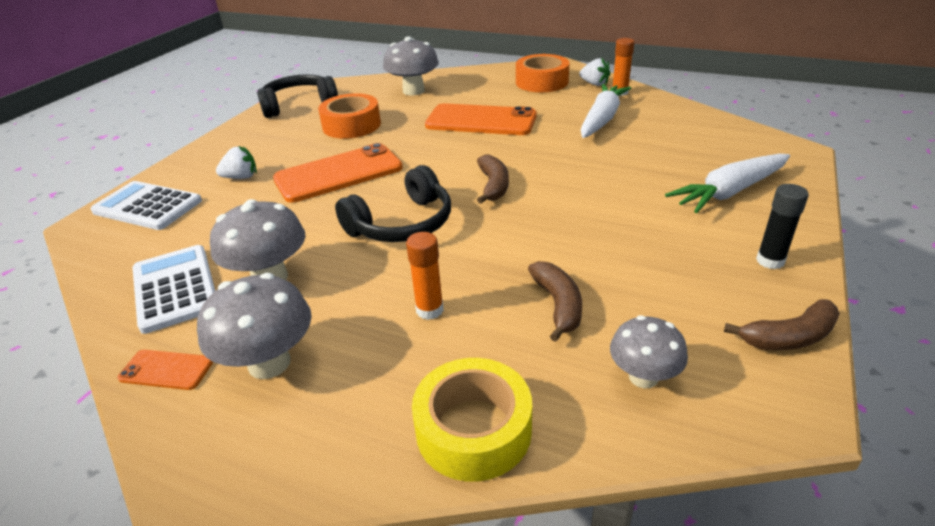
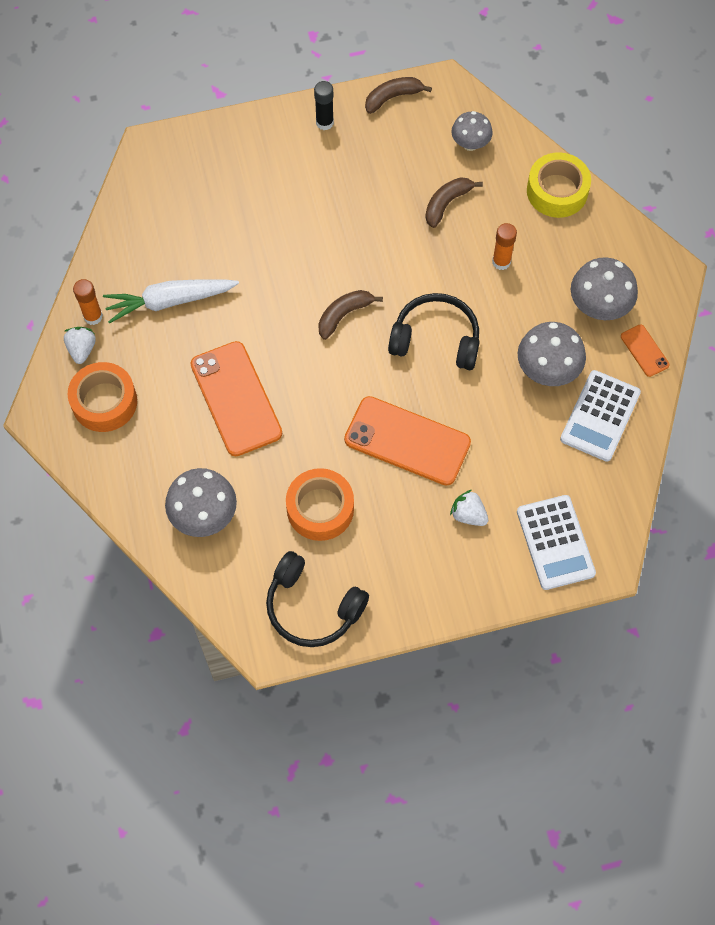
camera: 130 degrees left, 30 degrees up
white carrot [665,154,790,213] -> none
brown banana [724,299,840,350] -> brown banana turned 60 degrees counterclockwise [365,77,432,114]

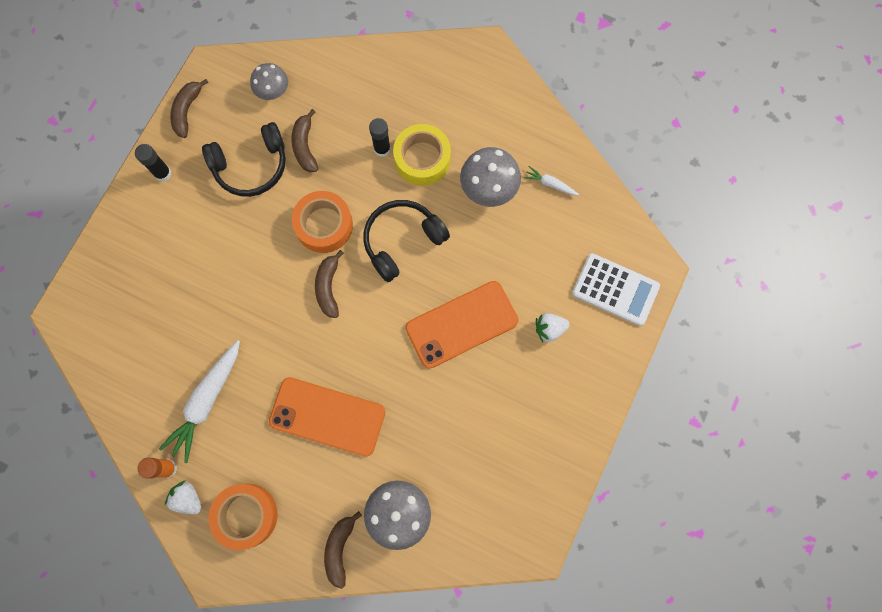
camera: 50 degrees left, 10 degrees up
black headphones [266,551,369,647] -> black headphones moved to [202,122,286,197]
orange tape [286,468,354,541] -> orange tape moved to [292,191,353,253]
orange glue stick [492,223,517,270] -> black glue stick [369,118,391,157]
yellow tape [527,152,591,218] -> yellow tape moved to [393,124,451,186]
white calculator [560,370,641,462] -> white carrot [524,166,579,195]
grey mushroom [571,257,638,320] -> none
orange phone [621,325,669,377] -> none
none -> brown banana [324,511,362,589]

